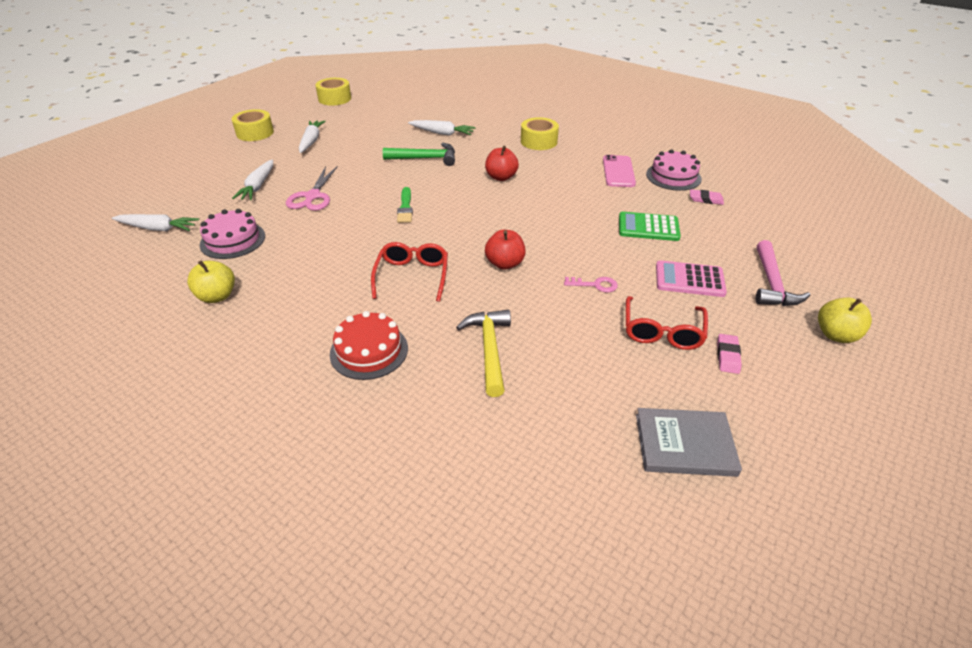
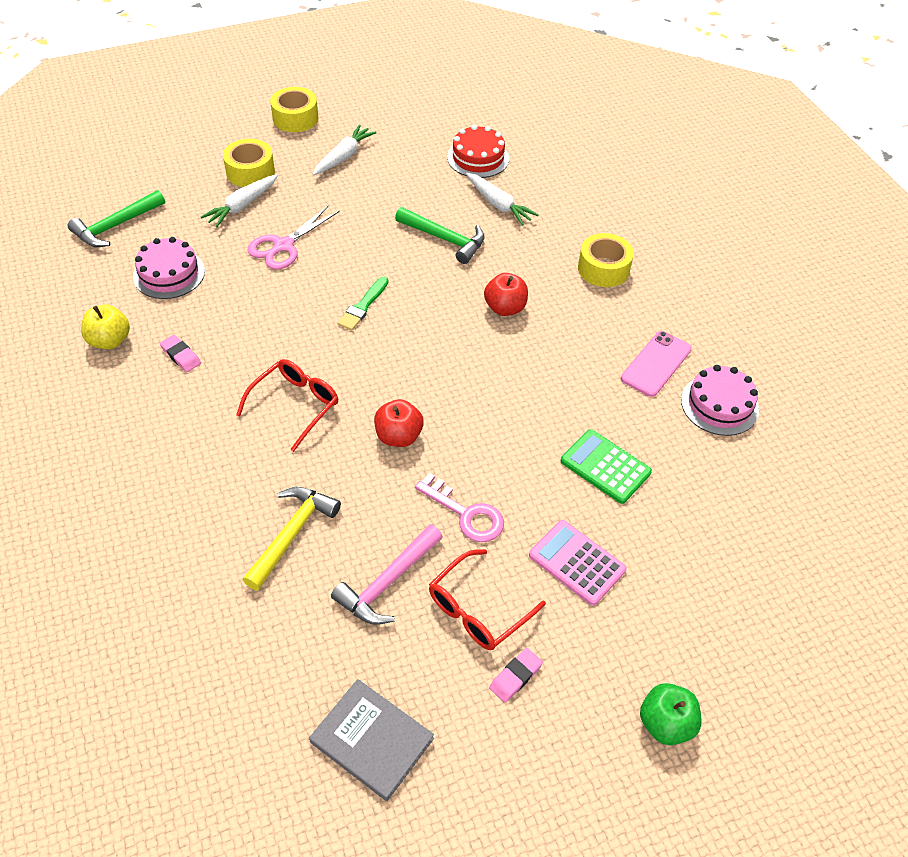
camera: 30 degrees right, 10 degrees up
white carrot [112,214,199,231] -> green hammer [68,190,165,247]
yellow tape [315,78,351,106] -> yellow tape moved to [223,139,275,187]
red cake [330,311,408,380] -> red cake moved to [447,125,509,178]
pink key [564,277,618,292] -> pink key [415,473,504,542], size x1.54
pink eraser [690,189,724,205] -> pink eraser moved to [160,335,201,372]
pink hammer [756,240,810,306] -> pink hammer moved to [331,524,443,625]
yellow apple [818,297,872,343] -> green apple [640,683,701,745]

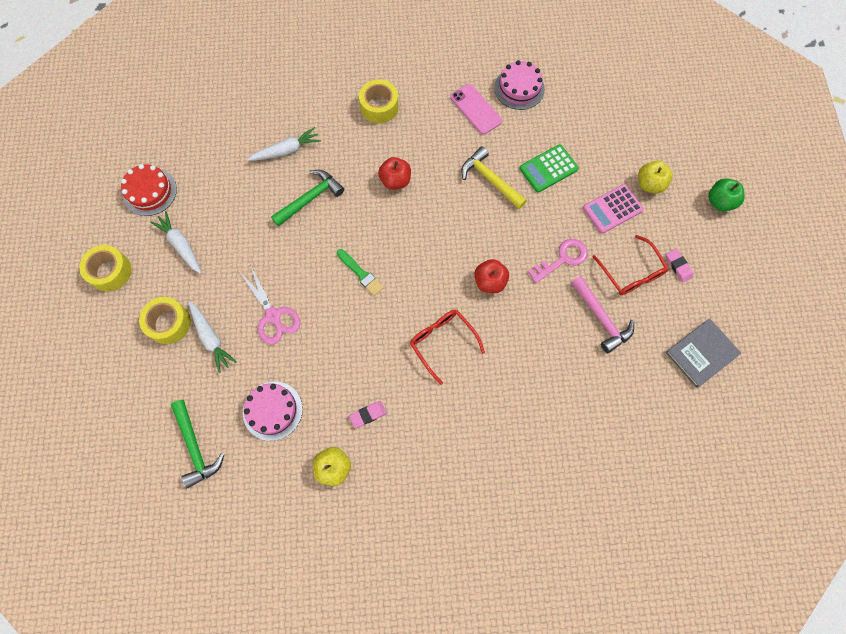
camera: 70 degrees left, 20 degrees up
yellow hammer [243,487,341,591] -> yellow hammer moved to [461,146,527,209]
red cake [447,125,509,178] -> red cake moved to [121,164,177,216]
none -> yellow apple [638,161,673,194]

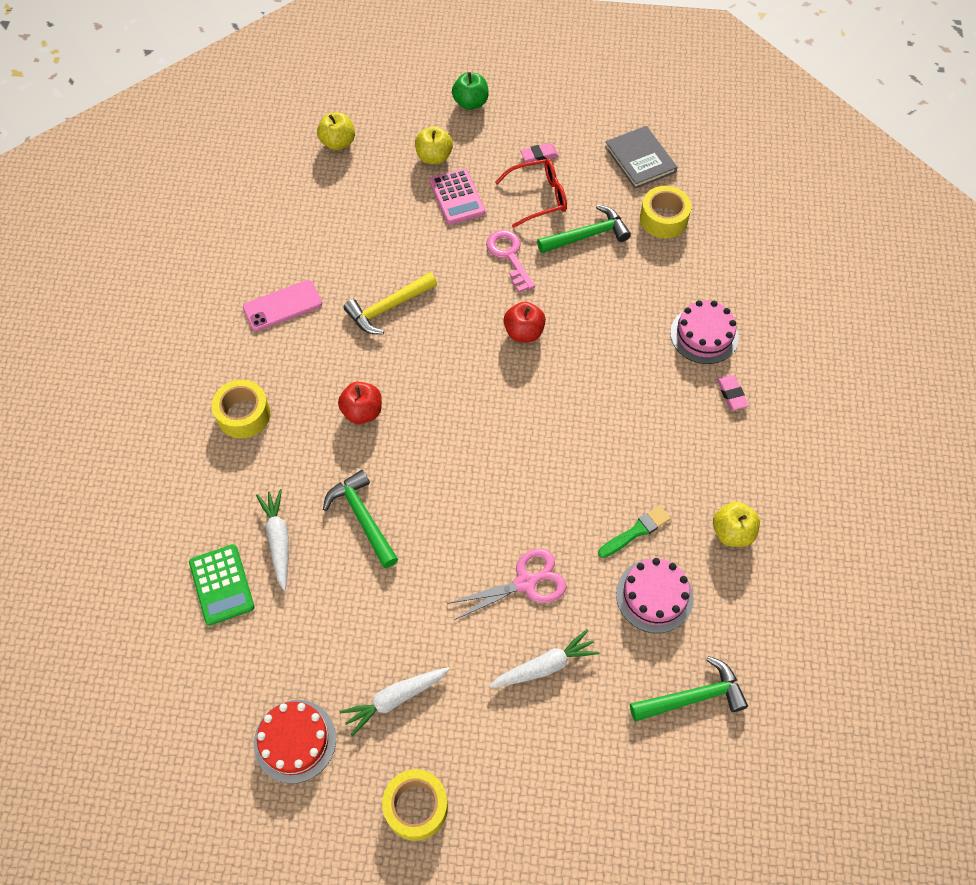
camera: 80 degrees left, 10 degrees down
yellow tape [139,297,191,344] -> yellow tape moved to [640,186,691,238]
green brush [337,249,384,296] -> green brush moved to [598,506,671,558]
pink eraser [349,401,387,428] -> pink eraser moved to [717,375,749,410]
red glasses [410,310,485,385] -> none
pink cake [494,60,545,110] -> pink cake moved to [670,300,739,364]
green calculator [520,144,579,193] -> green calculator moved to [189,544,255,626]
pink hammer [571,276,634,353] -> green hammer [537,205,631,253]
none -> yellow apple [317,112,355,151]

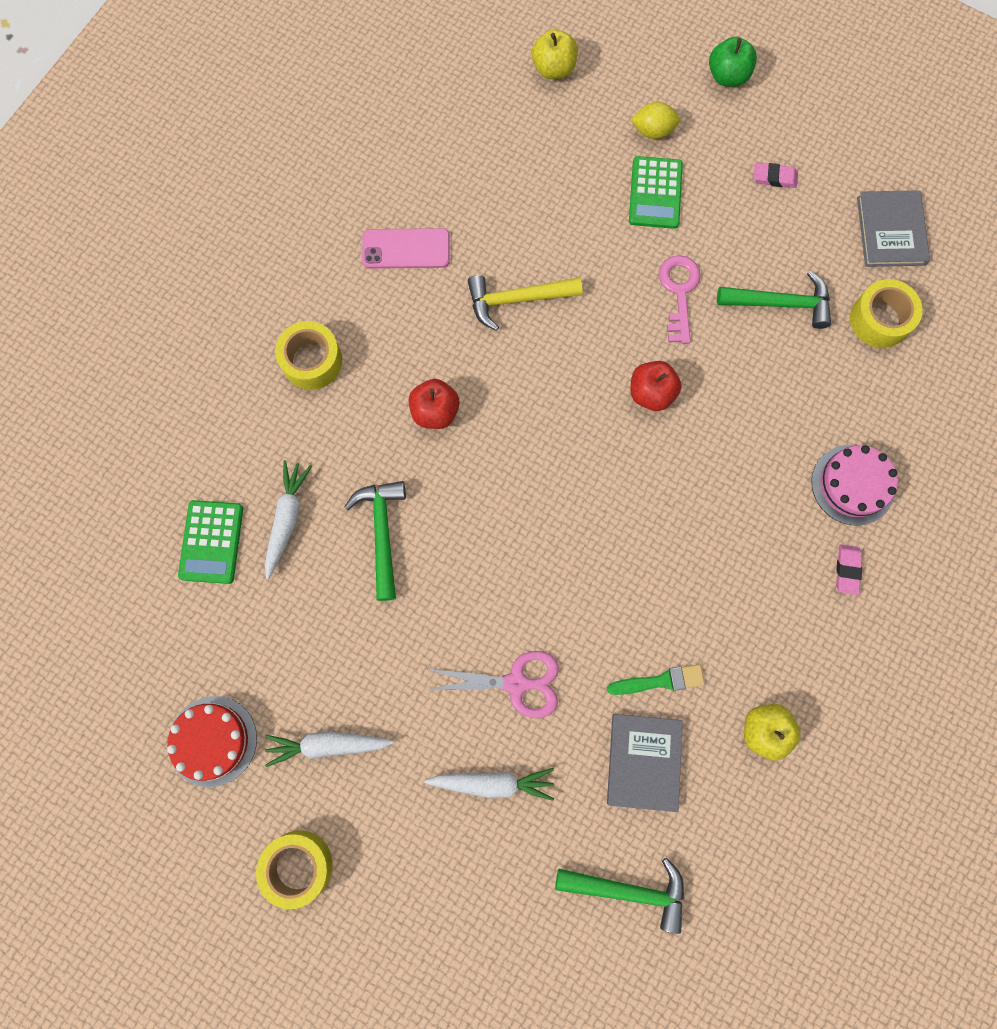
camera: 25 degrees right, 15 degrees up
yellow apple [415,126,453,165] -> yellow lemon [631,102,680,139]
pink calculator [429,168,486,225] -> green calculator [629,156,683,229]
red glasses [495,159,567,228] -> none
pink cake [616,558,694,633] -> grey book [607,714,683,812]

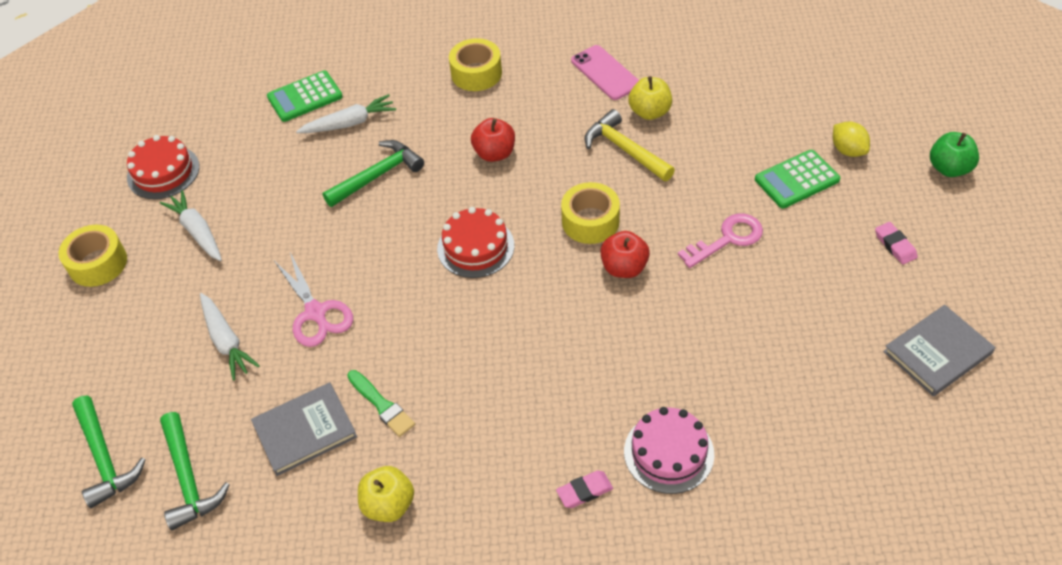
camera: 60 degrees right, 25 degrees down
yellow apple [532,29,578,79] -> yellow apple moved to [628,76,672,120]
green hammer [717,271,831,329] -> green hammer moved to [72,396,146,508]
yellow tape [850,279,923,348] -> yellow tape moved to [561,182,620,244]
none -> red cake [437,207,515,278]

